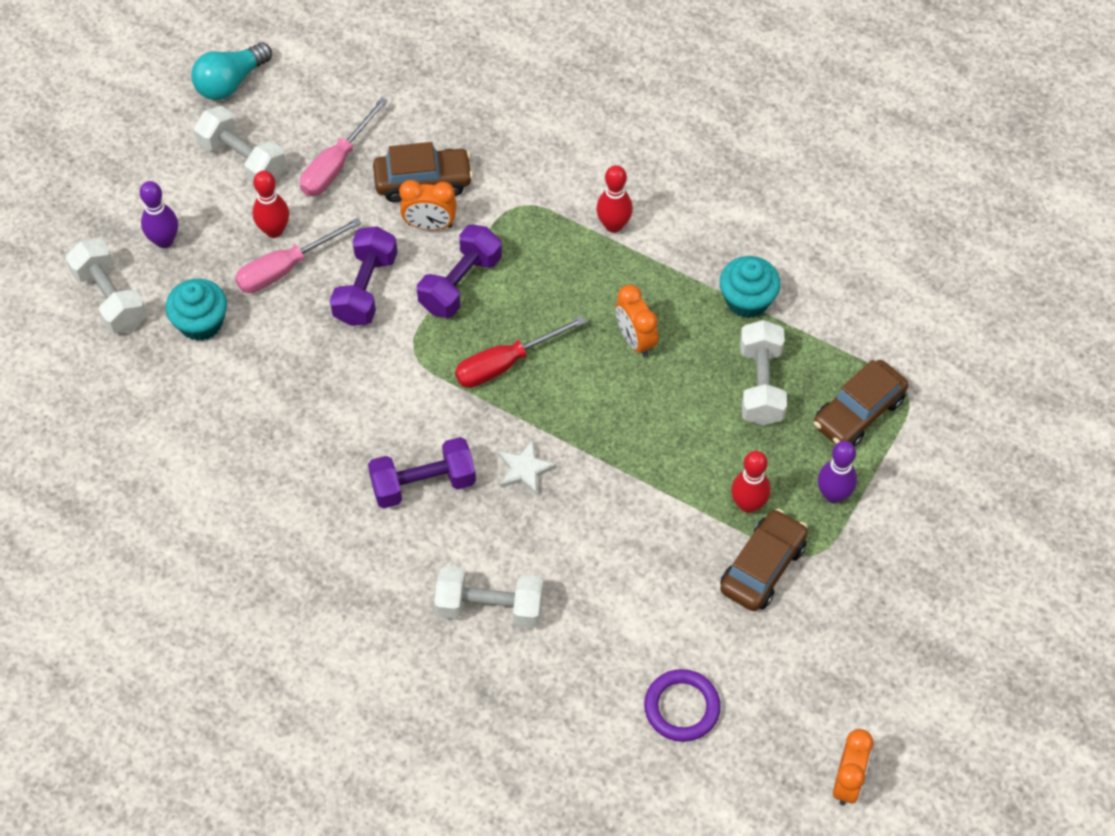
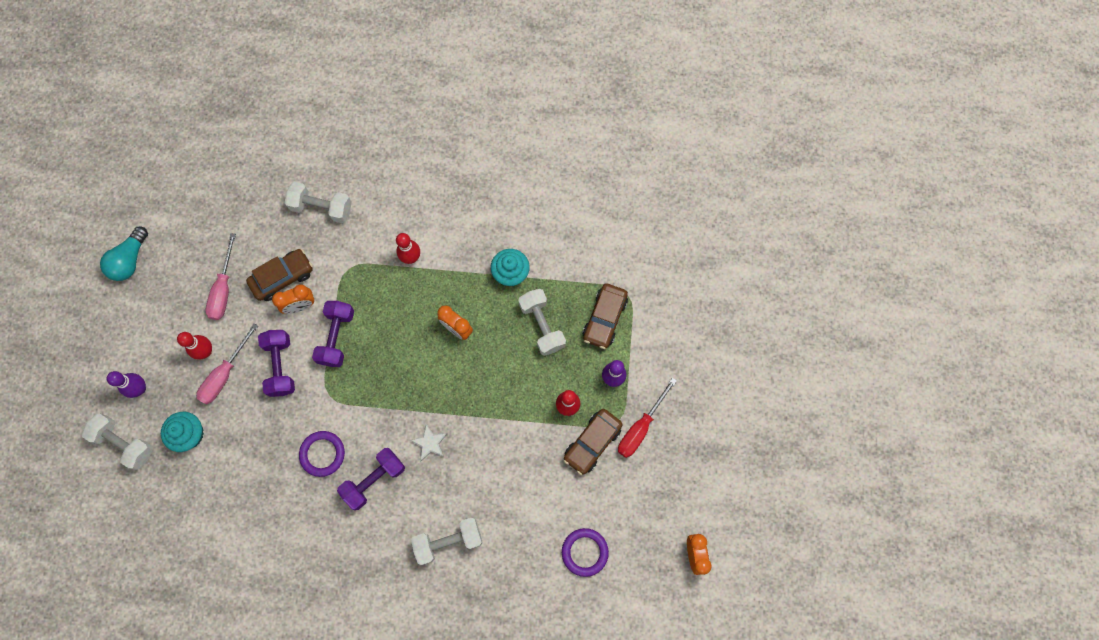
camera: 25 degrees left, 15 degrees up
white dumbbell [194,106,286,183] -> white dumbbell moved to [285,182,352,223]
red screwdriver [455,316,586,388] -> red screwdriver moved to [618,378,677,458]
brown car [720,509,808,611] -> brown car turned 150 degrees counterclockwise [564,409,623,475]
none -> purple ring [299,431,345,477]

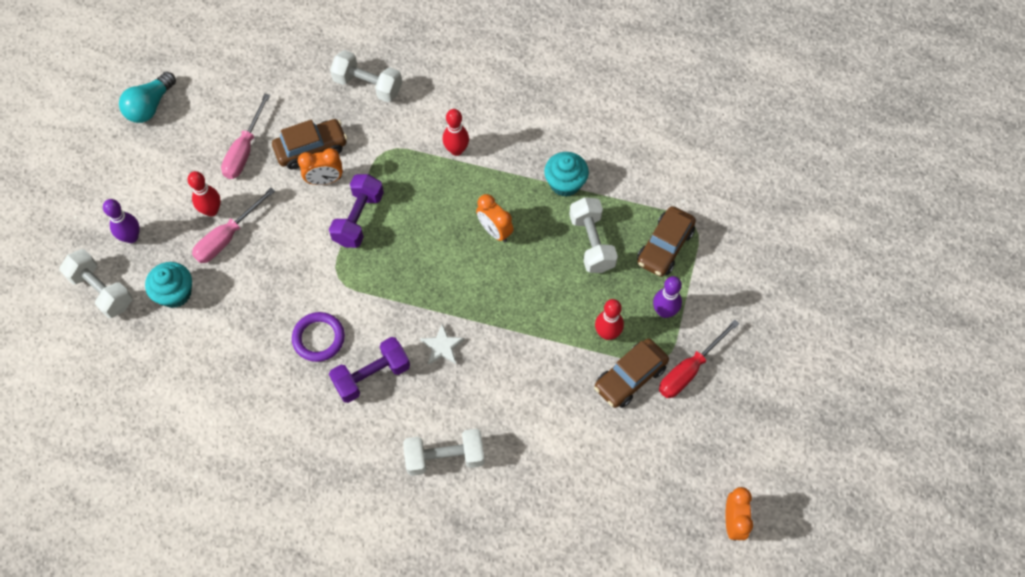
camera: 10 degrees right, 10 degrees down
purple dumbbell [258,330,295,397] -> none
purple ring [562,528,609,577] -> none

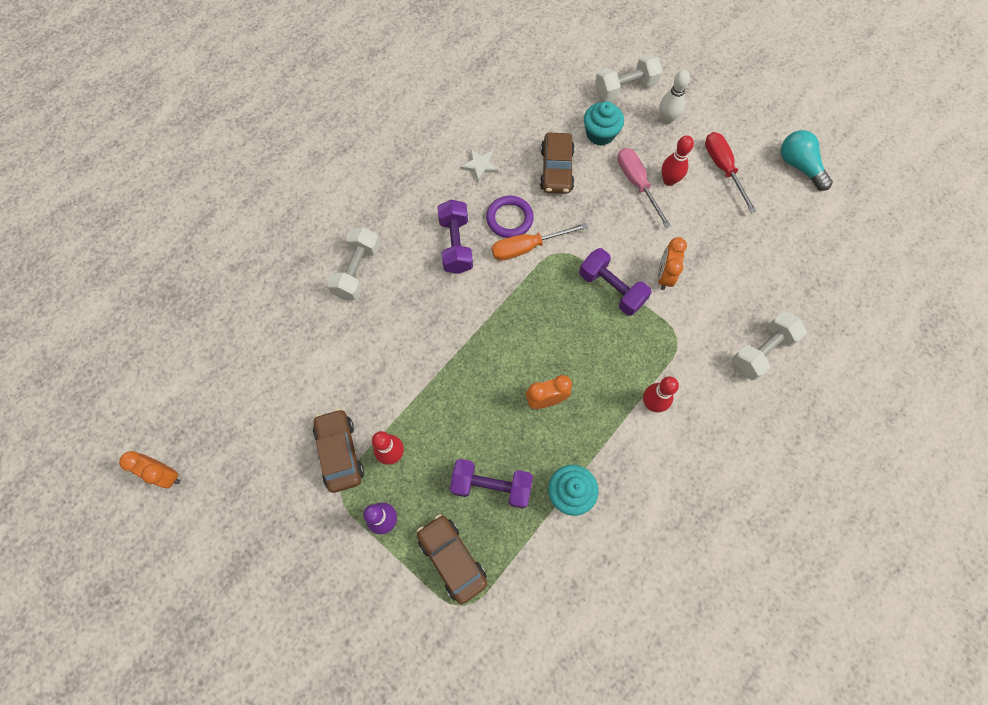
camera: 115 degrees right, 5 degrees up
purple bowling pin [103,199,140,243] -> white bowling pin [659,70,690,124]
pink screwdriver [221,94,270,179] -> none
brown car [272,119,347,170] -> brown car moved to [540,133,575,194]
white star [420,324,465,364] -> white star moved to [460,149,499,182]
white dumbbell [569,197,618,273] -> purple dumbbell [450,459,533,509]
red screwdriver [659,319,739,398] -> red screwdriver moved to [705,132,757,213]
none -> orange screwdriver [492,223,588,261]

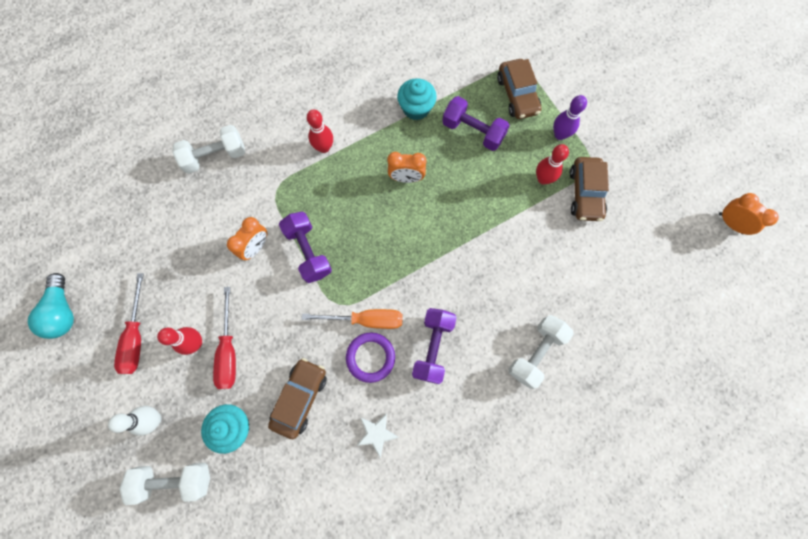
camera: 160 degrees left, 5 degrees up
pink screwdriver [618,148,671,228] -> red screwdriver [213,287,236,389]

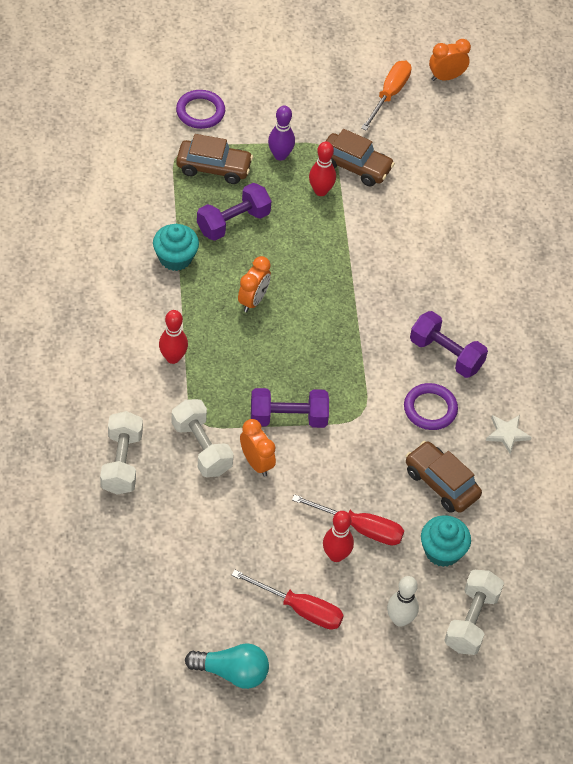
camera: 70 degrees left, 20 degrees down
orange screwdriver [302,309,403,329] -> orange screwdriver moved to [361,61,412,131]
white dumbbell [509,315,574,389] -> white dumbbell moved to [171,399,234,477]
none -> purple ring [176,90,225,129]

